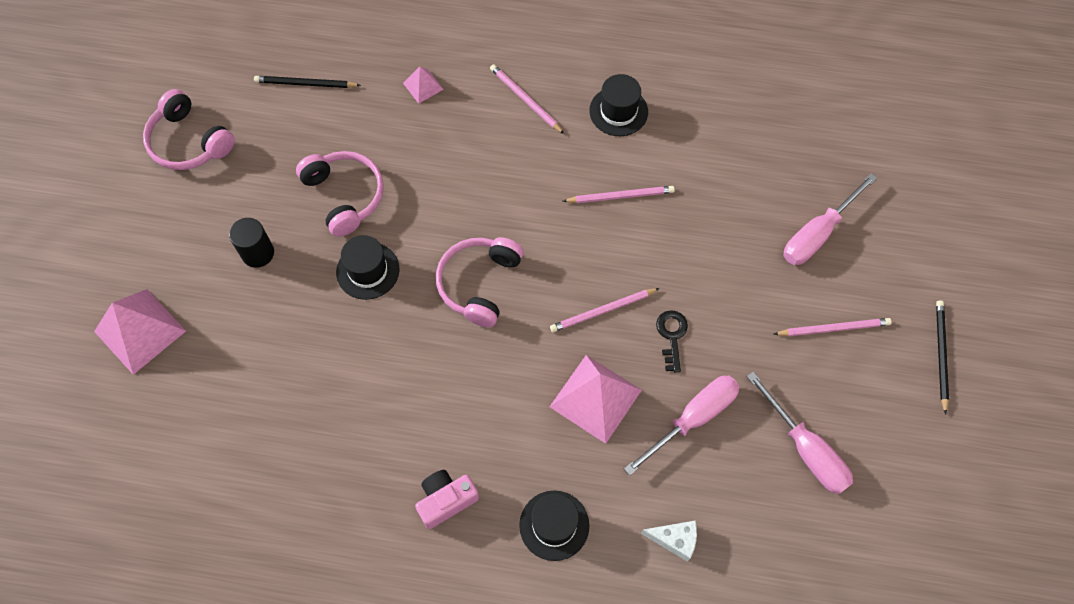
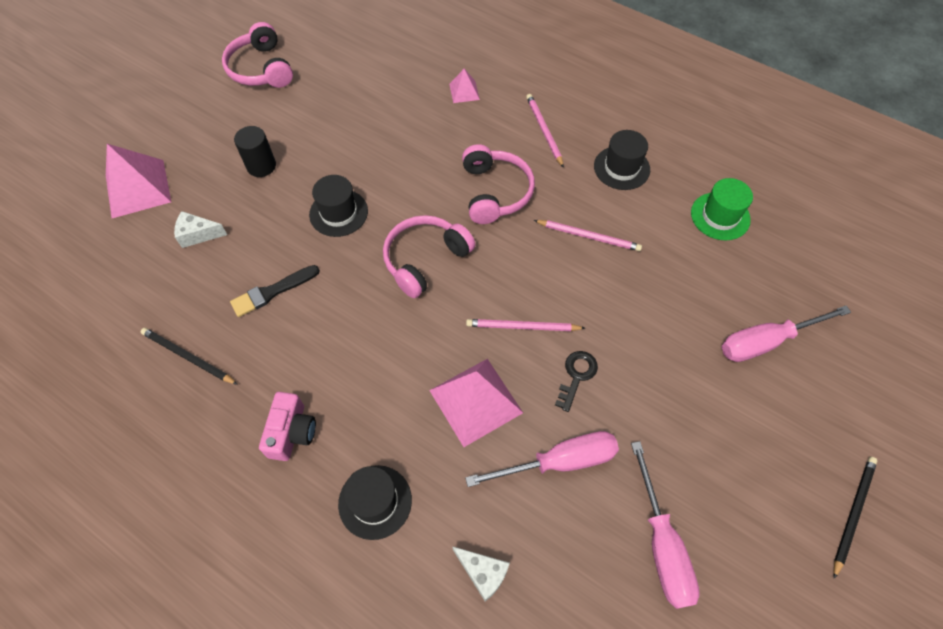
camera: 25 degrees right, 5 degrees down
black pencil [254,76,361,88] -> black pencil moved to [141,328,238,385]
pink headphones [296,151,384,237] -> pink headphones moved to [462,144,535,224]
pink camera [415,470,479,529] -> pink camera turned 105 degrees clockwise [259,392,316,461]
pink pencil [774,318,891,336] -> none
none -> white cheese [174,211,227,248]
none -> black brush [230,265,320,317]
none -> green hat [691,178,753,241]

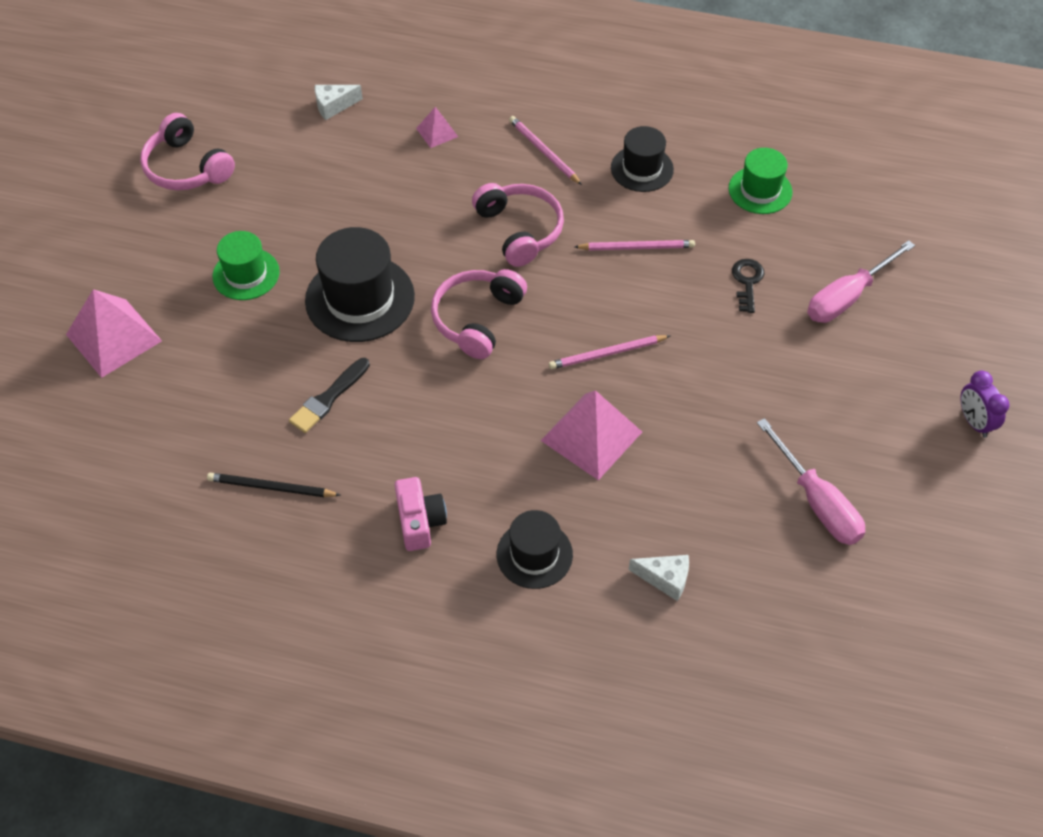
camera: 20 degrees left, 5 degrees down
white cheese [174,211,227,248] -> white cheese moved to [315,85,363,120]
black cylinder [234,126,276,177] -> green hat [212,231,280,300]
black hat [309,175,368,237] -> black hat [305,227,415,342], size x1.62
pink screwdriver [465,431,619,487] -> none
black key [555,351,598,412] -> black key moved to [732,259,764,313]
black pencil [833,457,877,579] -> purple clock [960,371,1010,438]

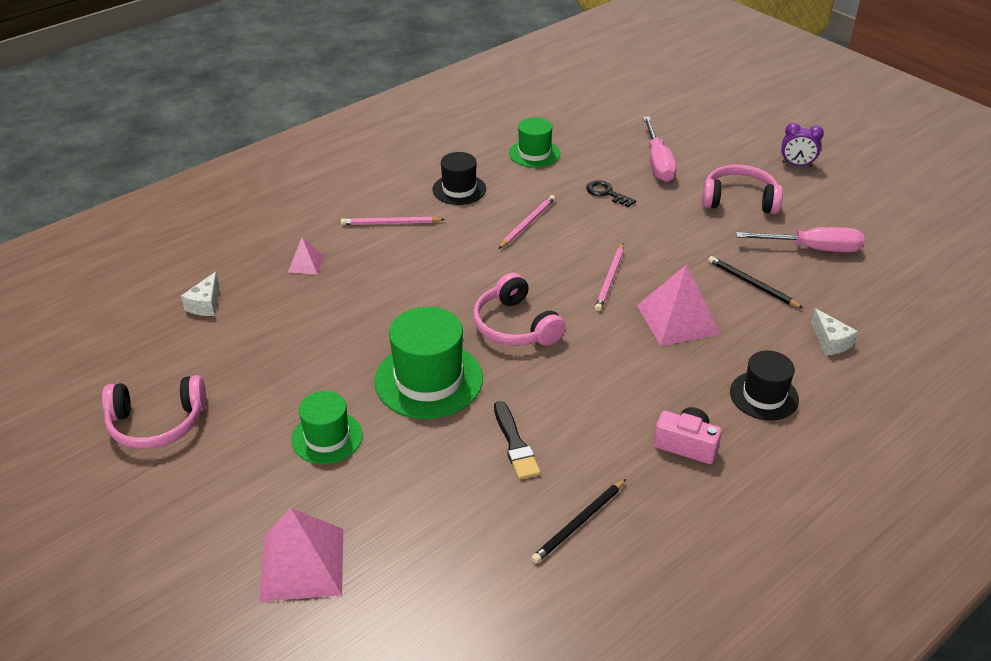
camera: 55 degrees left, 15 degrees down
black hat [305,227,415,342] -> green hat [374,307,483,419]
pink headphones [472,183,564,267] -> pink headphones moved to [702,165,783,214]
white cheese [628,555,689,601] -> white cheese turned 105 degrees clockwise [811,308,858,356]
none -> black pencil [708,256,803,308]

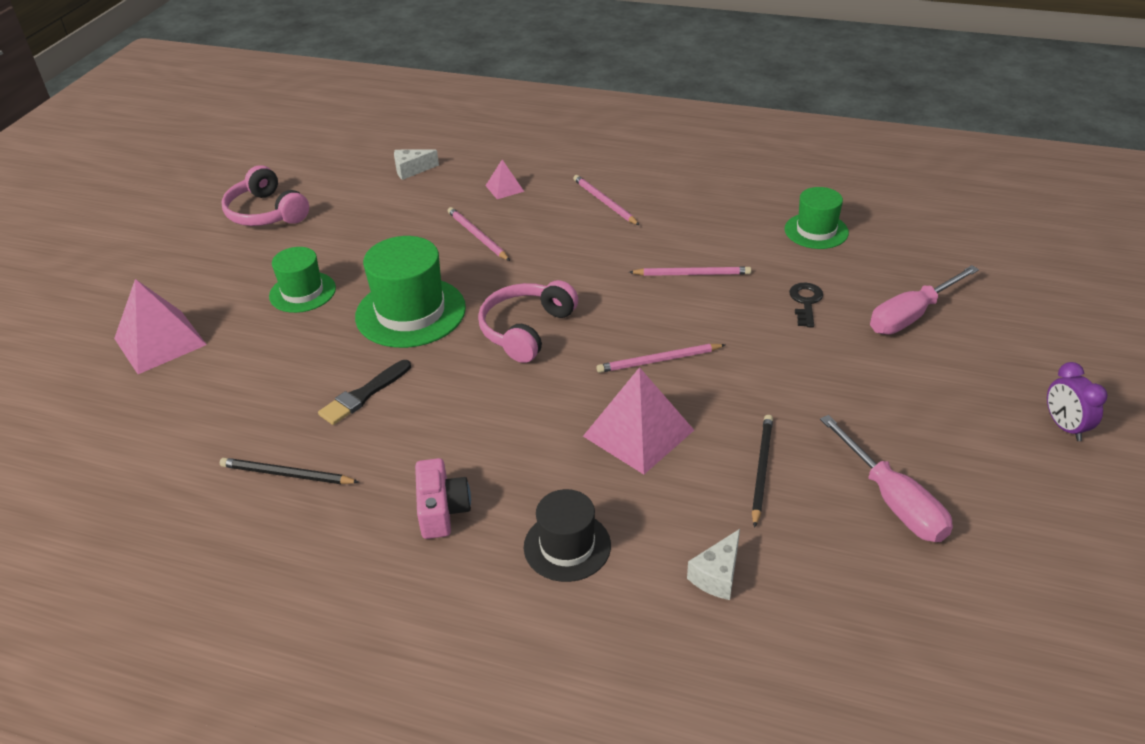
camera: 60 degrees right, 0 degrees up
black hat [433,152,486,205] -> none
pink headphones [702,165,783,214] -> none
none -> pink pencil [448,207,510,261]

